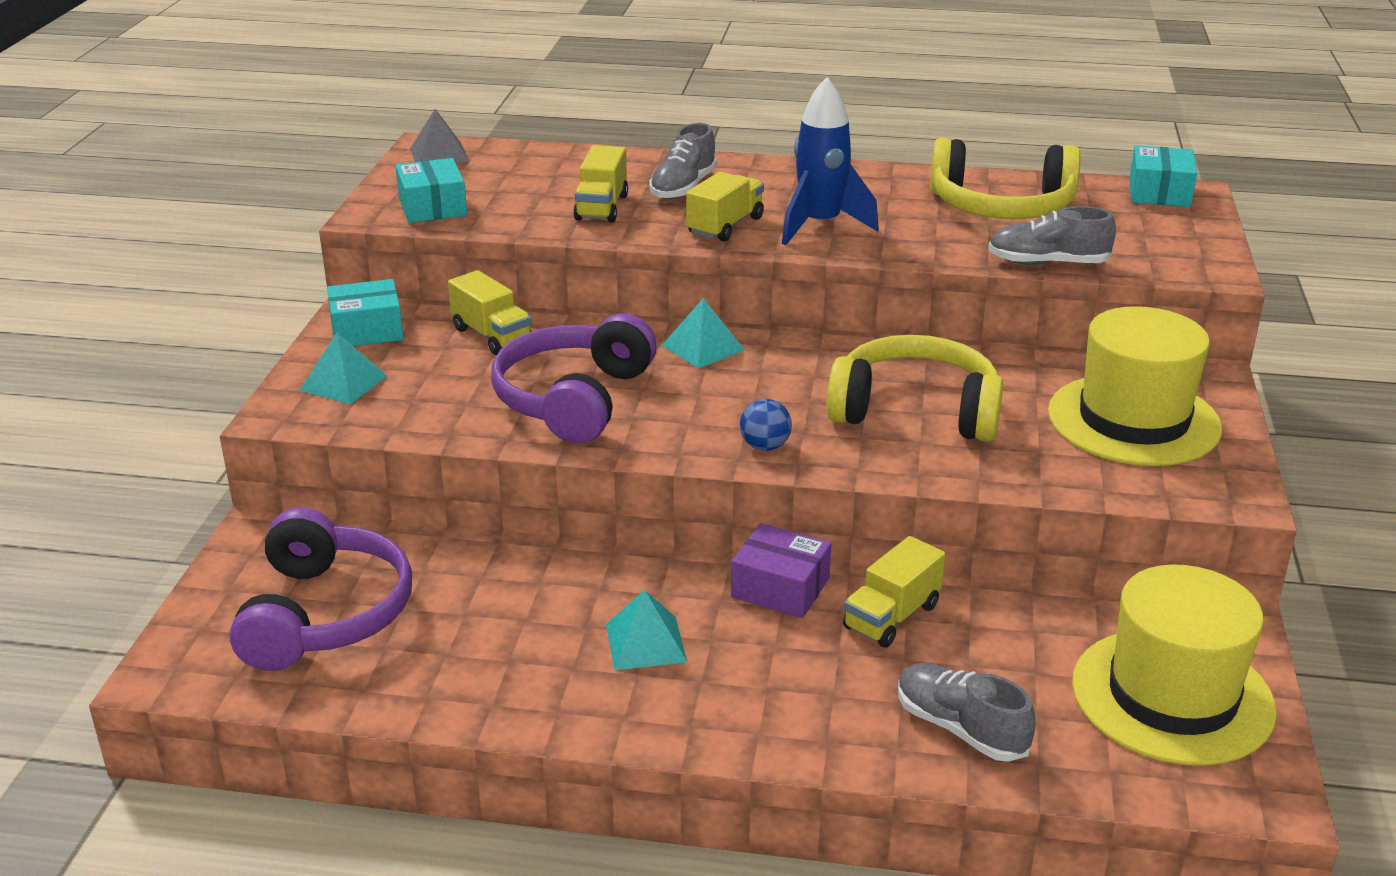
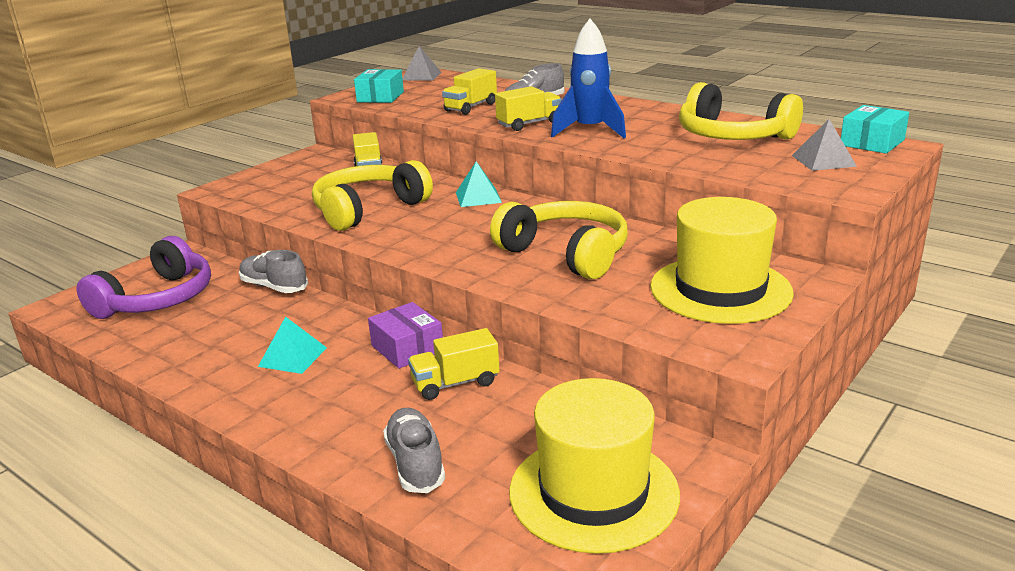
camera: 30 degrees right, 5 degrees down
turquoise pyramid [300,333,387,404] -> none
turquoise box [327,279,404,346] -> none
purple headphones [491,313,657,444] -> yellow headphones [312,160,433,231]
blue ball [740,399,792,451] -> none
grey shoe [988,206,1116,265] -> grey shoe moved to [239,250,308,293]
none -> grey pyramid [792,119,857,171]

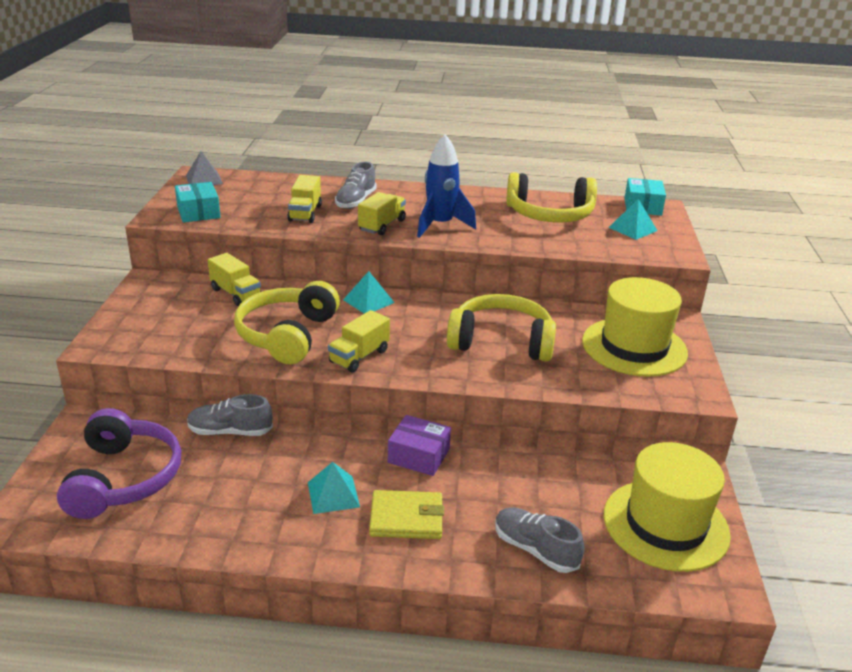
camera: 35 degrees left, 5 degrees up
yellow truck [408,328,500,400] -> yellow truck moved to [328,310,390,372]
grey pyramid [792,119,857,171] -> turquoise pyramid [608,199,658,240]
none -> yellow wallet [369,490,444,539]

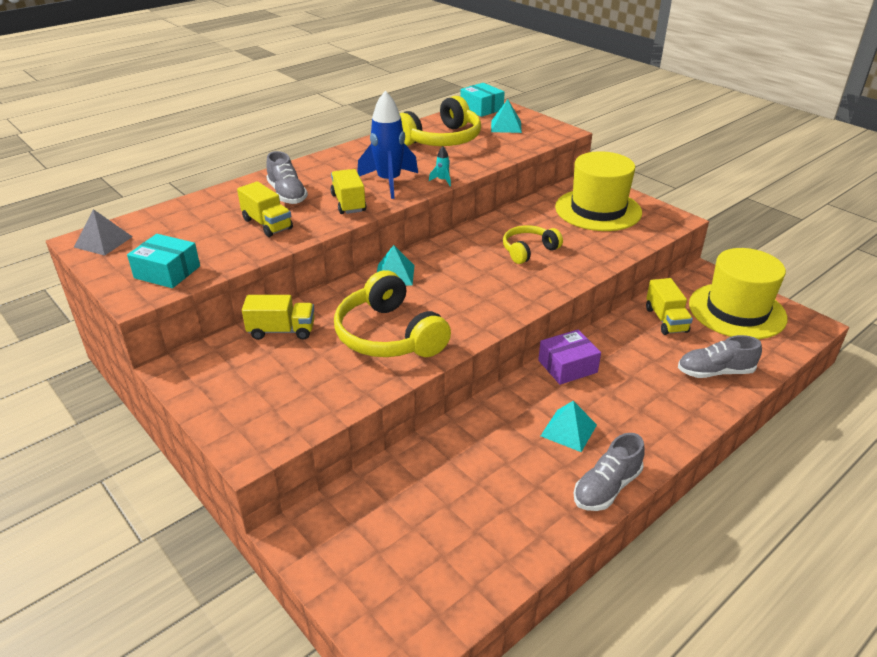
camera: 45 degrees left, 5 degrees up
purple headphones [57,408,181,519] -> none
grey shoe [187,394,273,436] -> grey shoe moved to [574,433,645,511]
yellow truck [328,310,390,372] -> yellow truck moved to [646,278,693,335]
yellow wallet [369,490,444,539] -> none
yellow headphones [447,294,556,362] -> yellow headphones [503,225,563,264], size x0.59
none -> turquoise rocket [429,146,451,186]

